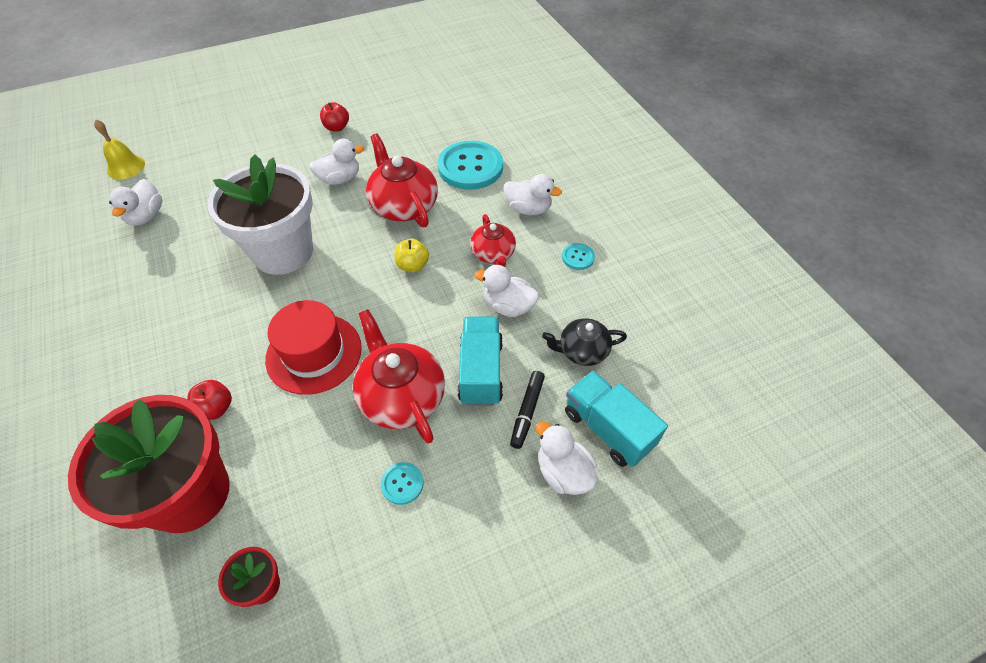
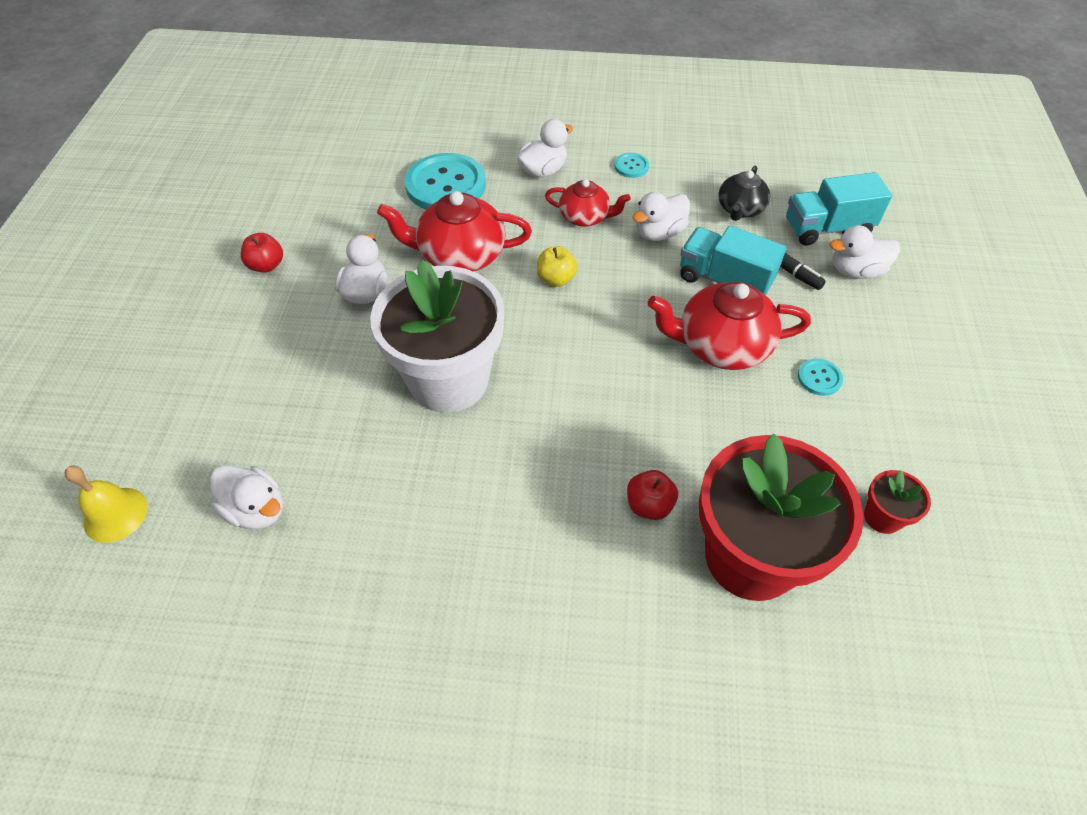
camera: 60 degrees left, 0 degrees up
red hat [265,300,362,395] -> none

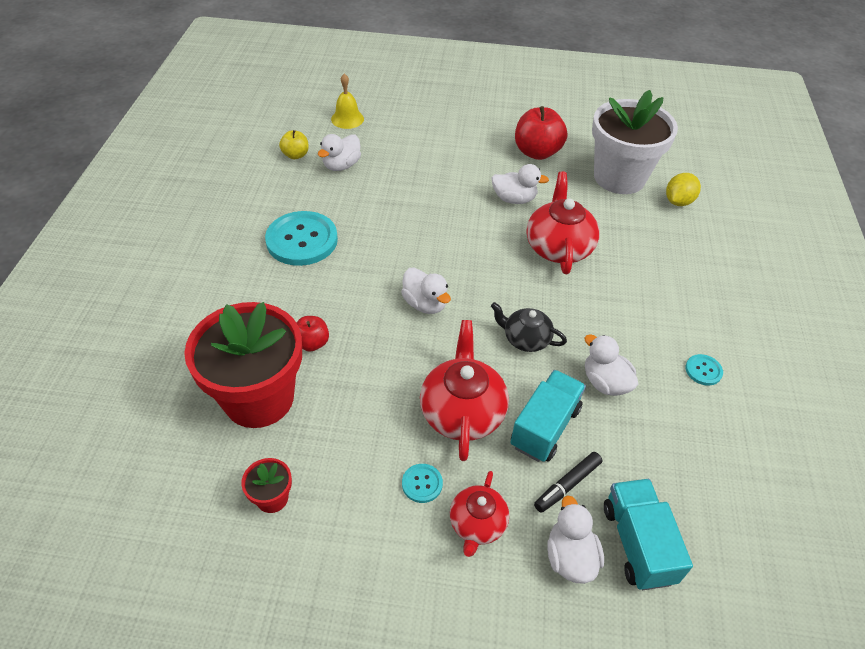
camera: 90 degrees right, 5 degrees down
red apple [241,233,283,273] -> red apple [515,106,567,160], size x1.82
white flower pot [370,260,505,413] -> white flower pot moved to [592,90,678,194]
turquoise button [405,153,486,209] -> turquoise button moved to [265,211,338,266]
white duck [517,119,573,178] -> white duck moved to [401,268,451,314]
yellow apple [537,246,578,287] -> yellow apple moved to [279,130,309,159]
red teapot [545,179,631,227] -> red teapot moved to [450,471,509,557]
black teapot [718,166,770,221] -> black teapot moved to [491,302,567,352]
none -> yellow lemon [666,173,701,206]

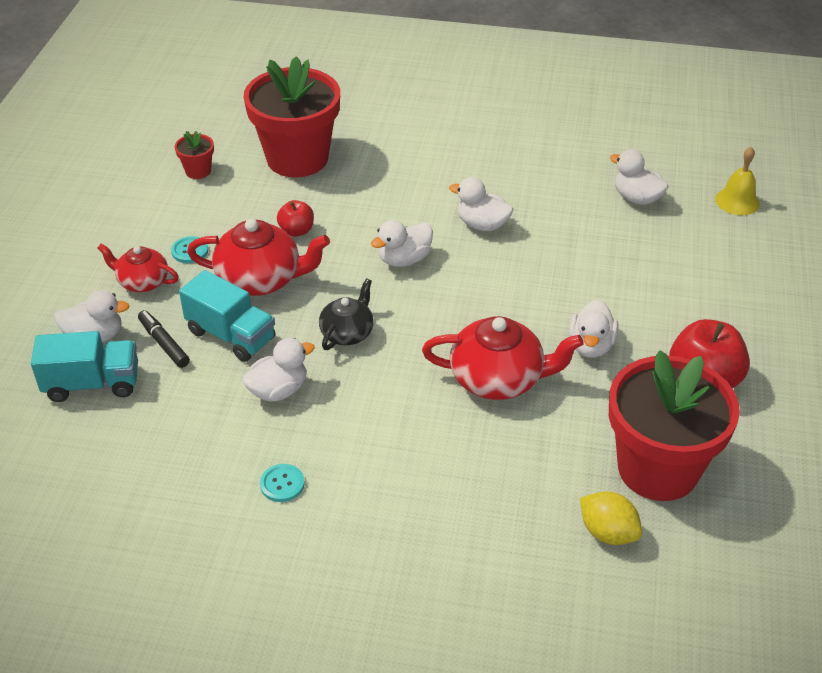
camera: 95 degrees right, 5 degrees down
turquoise button [265,211,338,266] -> none
yellow apple [279,130,309,159] -> none
red apple [297,316,329,352] -> red apple moved to [277,200,314,237]
white flower pot [592,90,678,194] -> red flower pot [609,350,740,501]
none -> white duck [449,177,513,231]

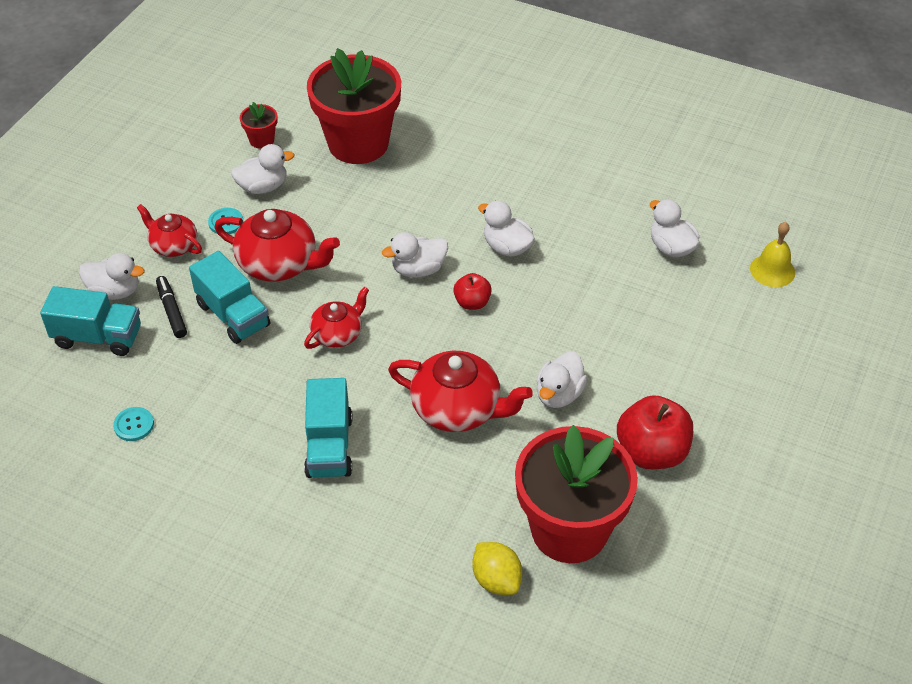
camera: 15 degrees right, 5 degrees up
white duck [242,338,315,402] -> white duck moved to [231,144,294,194]
turquoise button [260,464,305,502] -> turquoise button moved to [113,407,154,441]
red apple [277,200,314,237] -> red apple moved to [454,273,492,310]
black teapot [319,278,374,350] -> red teapot [304,287,369,349]
none -> turquoise truck [304,378,353,478]

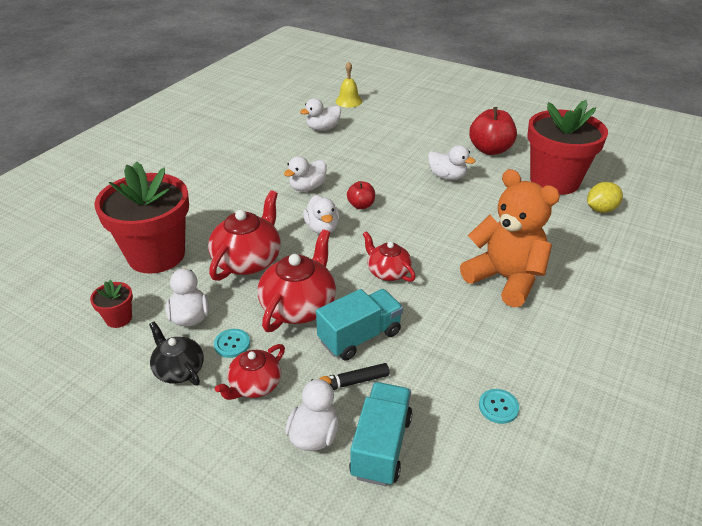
camera: 85 degrees left, 10 degrees down
turquoise truck [304,378,353,478] -> orange teddy bear [460,169,560,308]
red teapot [388,351,533,432] -> red teapot moved to [208,190,281,281]
none -> black teapot [149,322,204,385]

